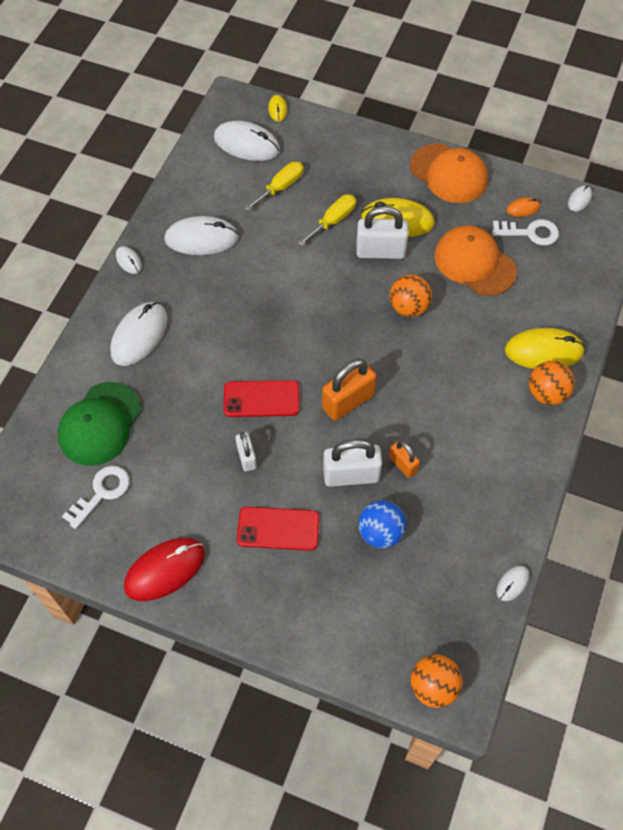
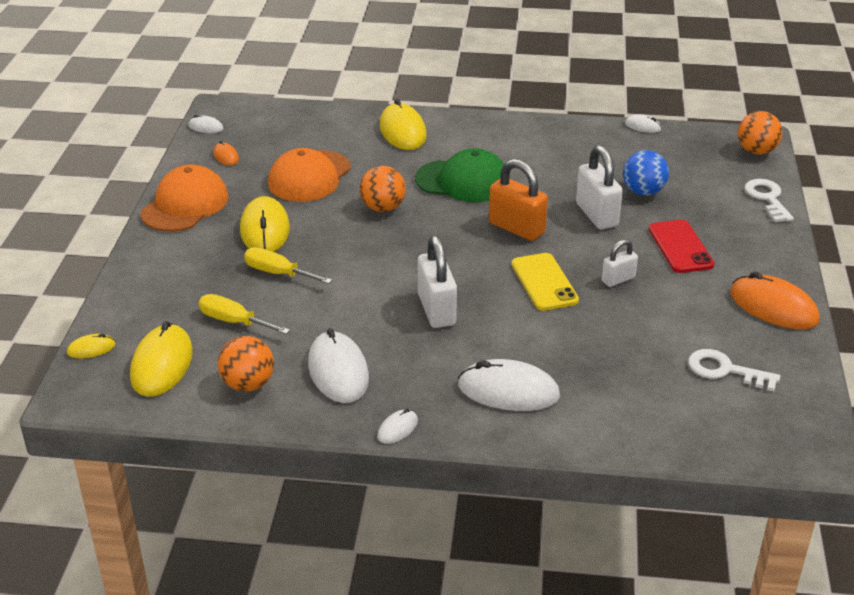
camera: 105 degrees left, 25 degrees down
green cap [57,382,141,466] -> green cap moved to [415,148,504,202]
red mouse [124,538,205,601] -> orange mouse [730,272,820,330]
white mouse [214,121,280,161] -> yellow mouse [130,321,193,397]
red phone [224,380,300,417] -> yellow phone [512,253,579,311]
white padlock [356,206,408,259] -> white padlock moved to [418,235,457,328]
orange padlock [389,440,420,478] -> none
white key [492,219,559,245] -> white key moved to [745,179,794,222]
orange ball [529,361,575,405] -> orange ball moved to [218,336,274,392]

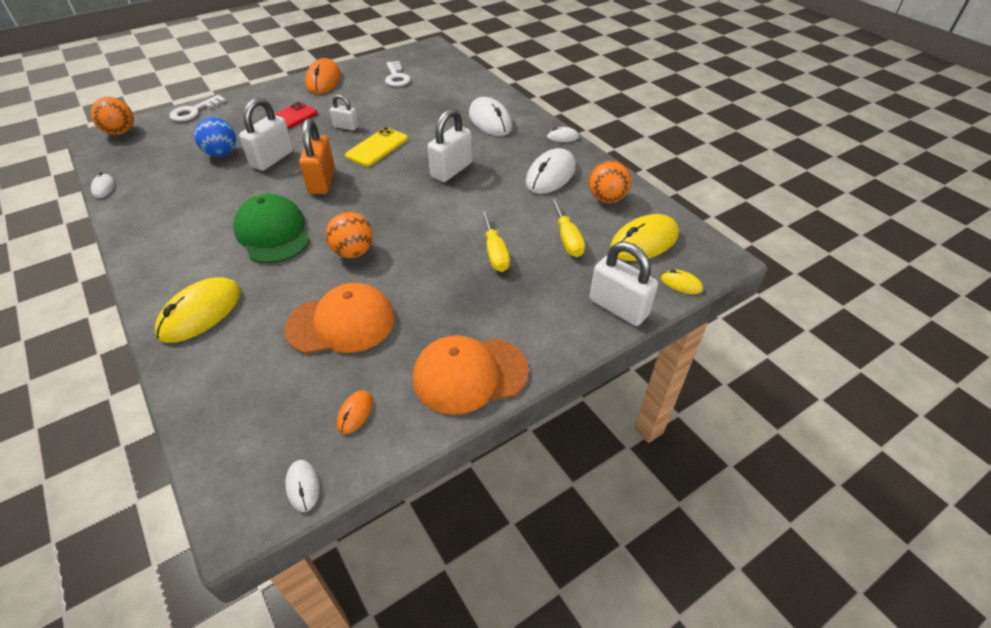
camera: 130 degrees left, 10 degrees up
yellow mouse [240,196,290,252] -> none
none -> white padlock [590,241,658,326]

